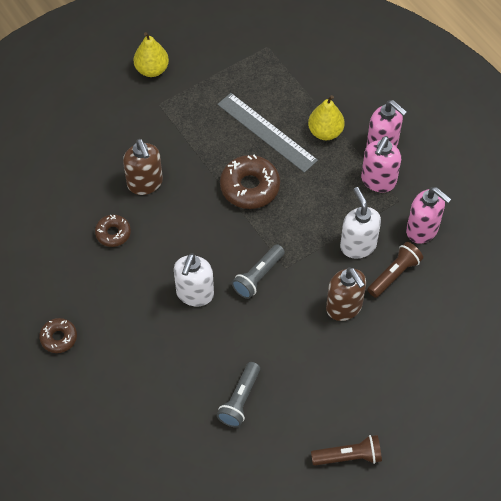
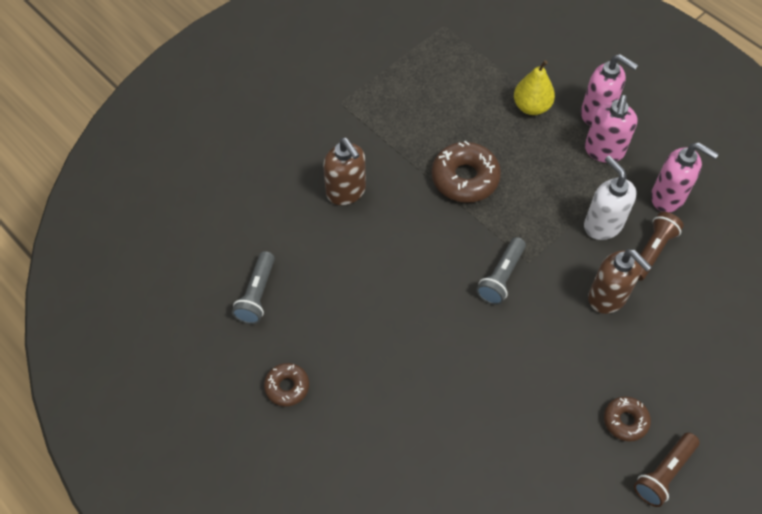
camera: 10 degrees left, 0 degrees up
brown donut [95,215,131,247] -> brown donut moved to [604,396,651,442]
yellow pear [133,32,169,77] -> none
white soap dispenser [174,253,214,306] -> none
grey ruler [217,93,318,173] -> none
grey flashlight [217,362,260,428] -> grey flashlight moved to [232,251,275,324]
brown flashlight [311,435,382,466] -> brown flashlight turned 150 degrees clockwise [634,432,699,507]

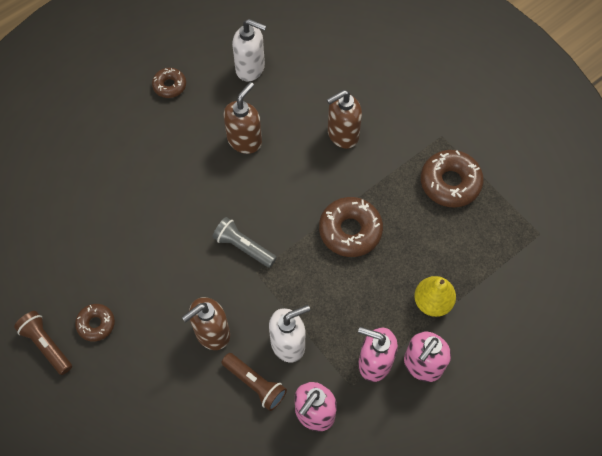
camera: 95 degrees right, 5 degrees up
grey flashlight [232,251,275,324] -> white soap dispenser [232,19,266,82]
none -> brown soap dispenser [224,82,262,154]
none -> brown donut [421,150,484,208]

